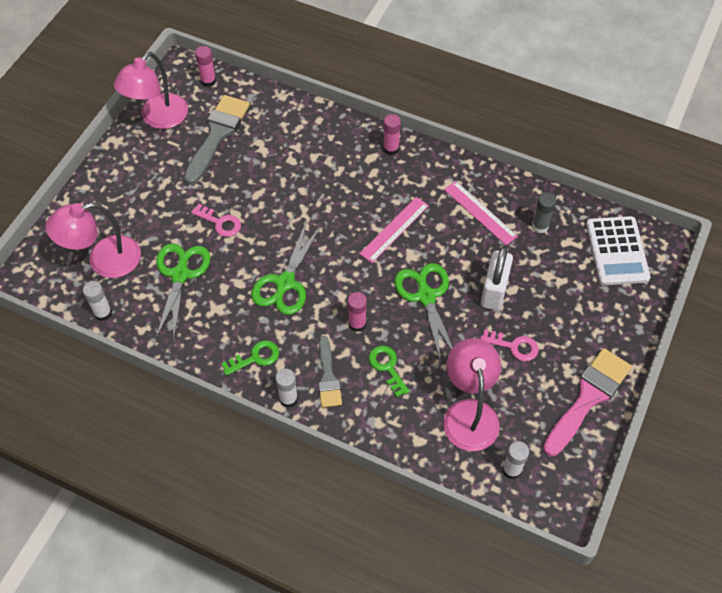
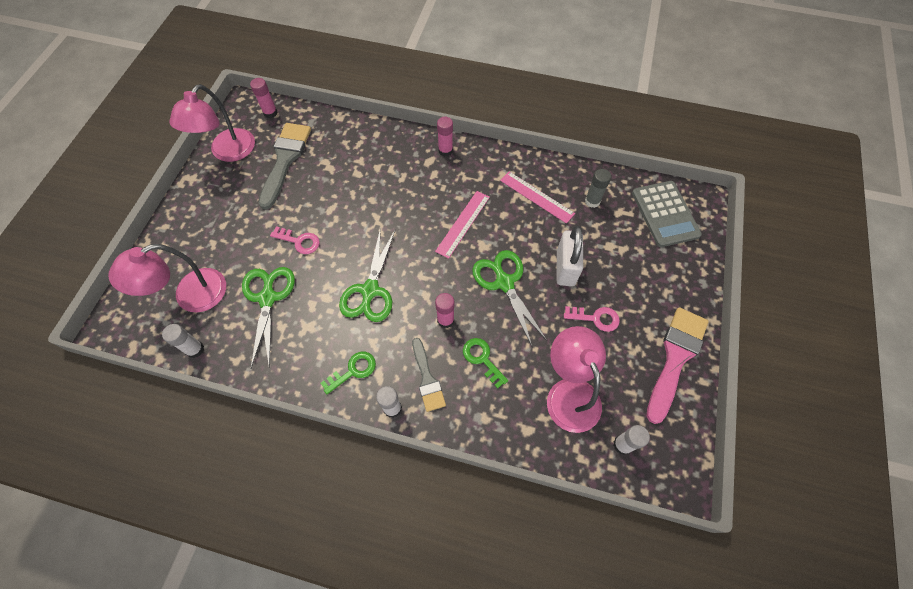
camera: 10 degrees left, 5 degrees up
white calculator [586,216,651,285] -> grey calculator [632,181,702,247]

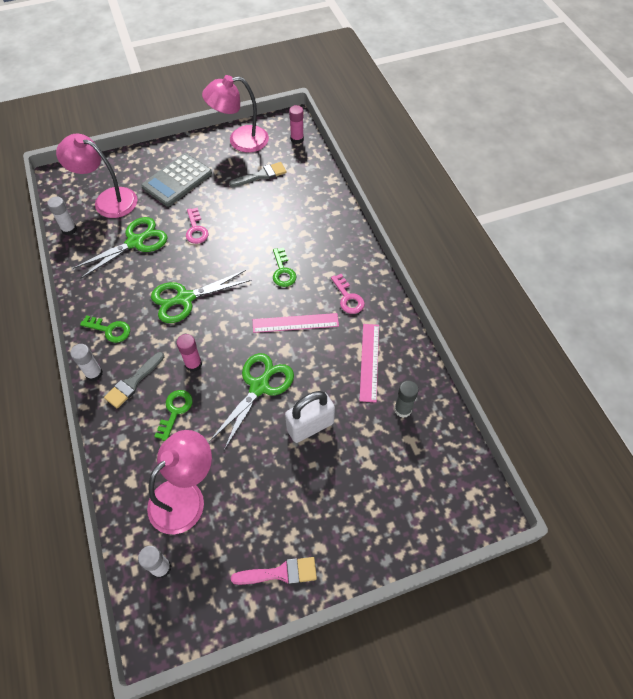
camera: 55 degrees right, 5 degrees down
grey brush [259,123,311,210] -> grey brush [229,162,287,187], size x0.60
pink glue stick [437,117,453,157] -> none
pink key [564,306,620,332] -> pink key moved to [331,274,365,314]
grey calculator [632,181,702,247] -> grey calculator moved to [141,153,212,207]
pink brush [647,307,709,424] -> pink brush [231,557,317,585], size x0.60
none -> green key [273,248,296,287]

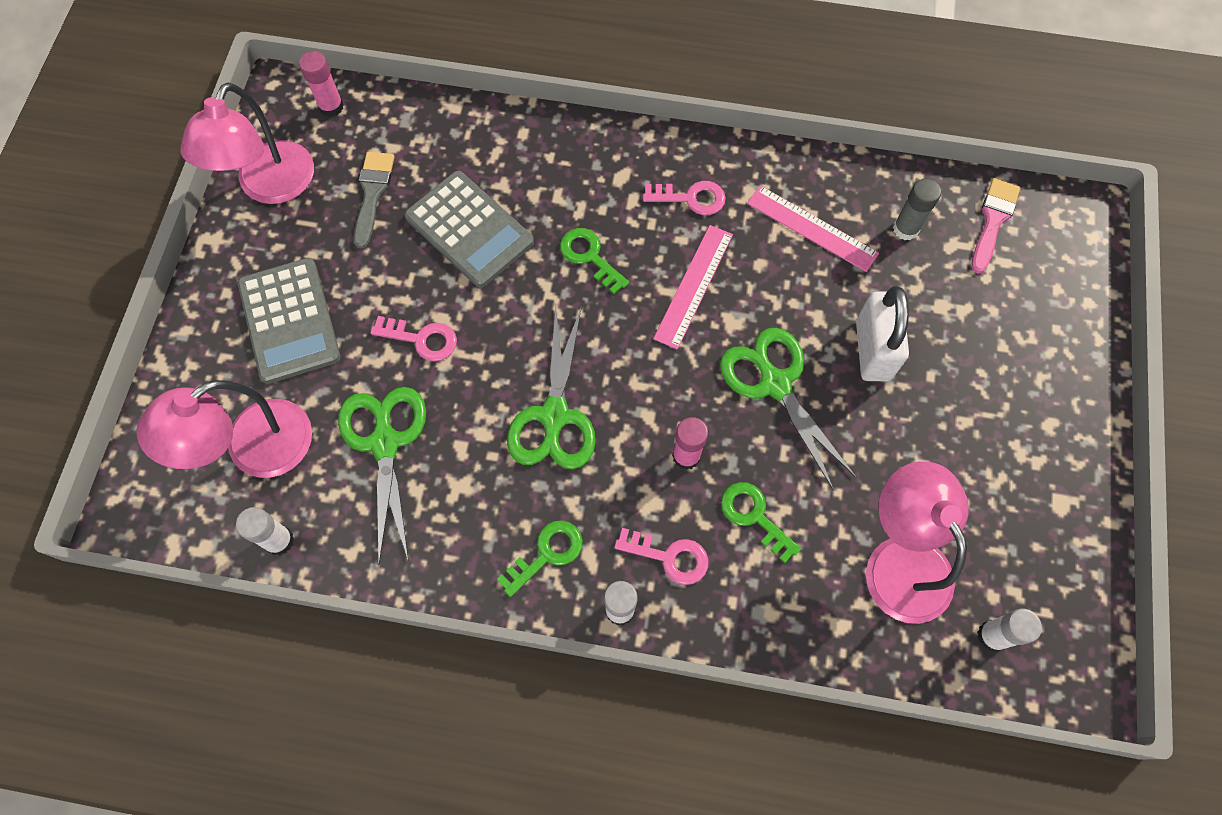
camera: 60 degrees left, 10 degrees up
grey brush [104,352,164,408] -> pink key [614,528,708,585]
pink brush [231,557,317,585] -> pink brush moved to [971,178,1020,274]
green key [273,248,296,287] -> green key turned 150 degrees counterclockwise [560,228,629,294]
none -> grey calculator [405,171,534,288]

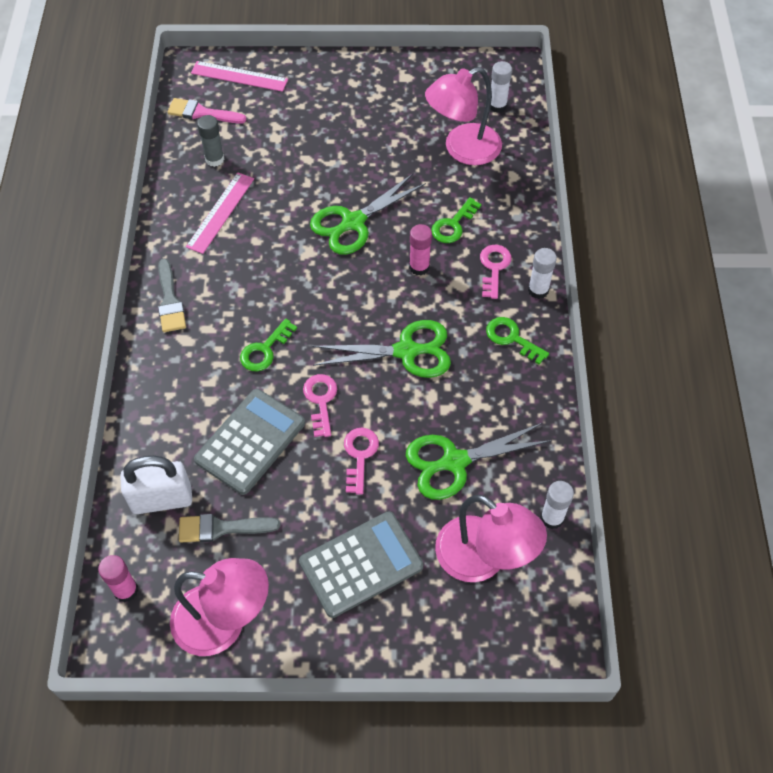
camera: 100 degrees left, 10 degrees down
pink key [643,181,726,215] -> pink key moved to [303,374,337,437]
pink ruler [653,225,733,349] -> pink ruler moved to [191,61,288,92]
white padlock [856,286,909,381] -> white padlock moved to [120,456,192,514]
none -> grey brush [158,259,186,332]

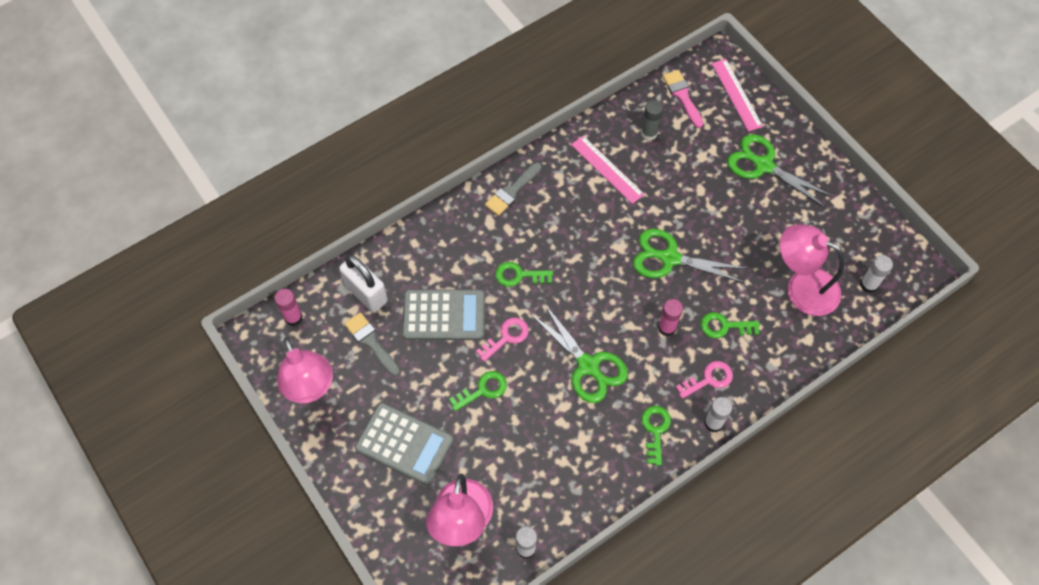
camera: 55 degrees right, 5 degrees up
pink ruler [186,172,254,254] -> pink ruler turned 60 degrees clockwise [571,136,645,204]
pink key [344,428,379,495] -> green key [449,371,507,411]
green scissors [406,423,552,500] -> green scissors moved to [727,134,834,208]

